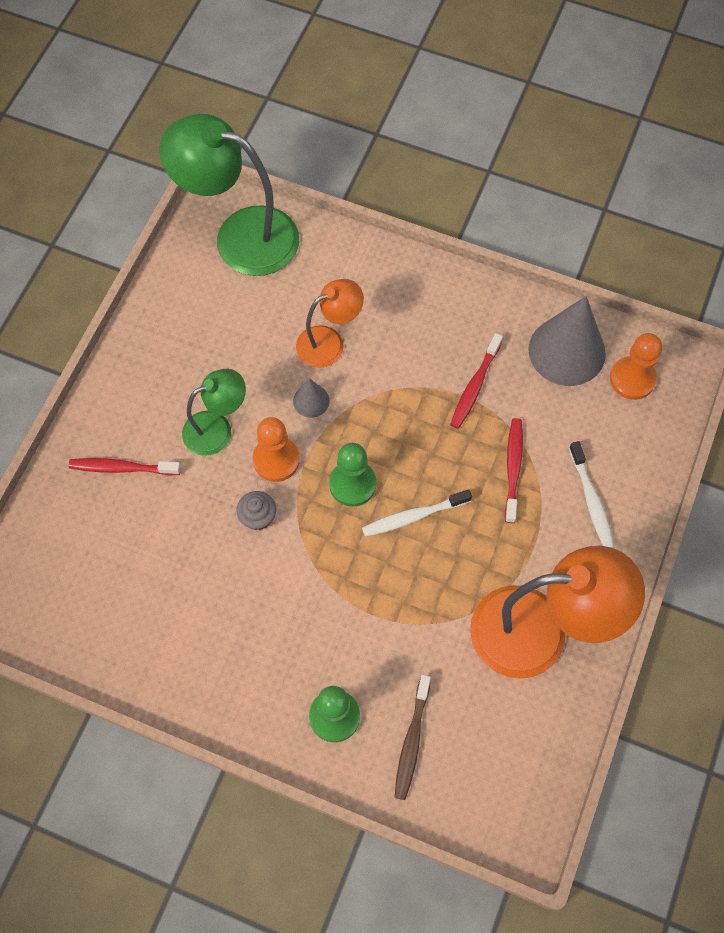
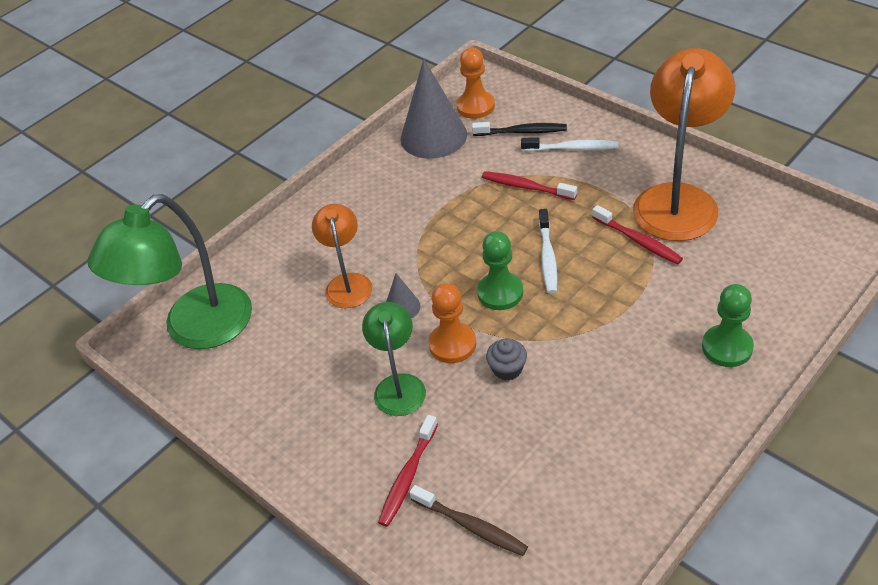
camera: 65 degrees left, 20 degrees down
brown toothbrush [394,675,431,800] -> brown toothbrush moved to [409,485,528,556]
red toothbrush [450,333,503,429] -> red toothbrush moved to [592,205,683,264]
none -> black toothbrush [472,122,567,136]

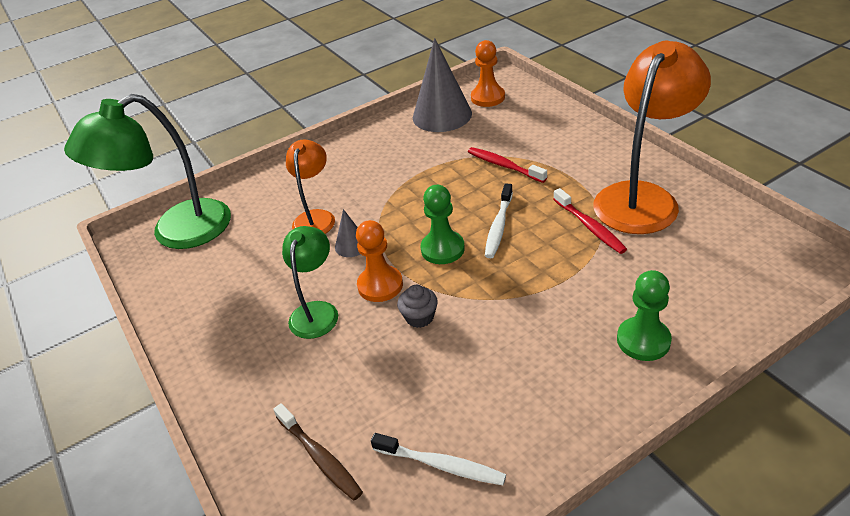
camera: 15 degrees right, 5 degrees down
red toothbrush [378,415,438,527] -> none
black toothbrush [472,122,567,136] -> none
white toothbrush [521,137,619,152] -> white toothbrush moved to [371,433,506,485]

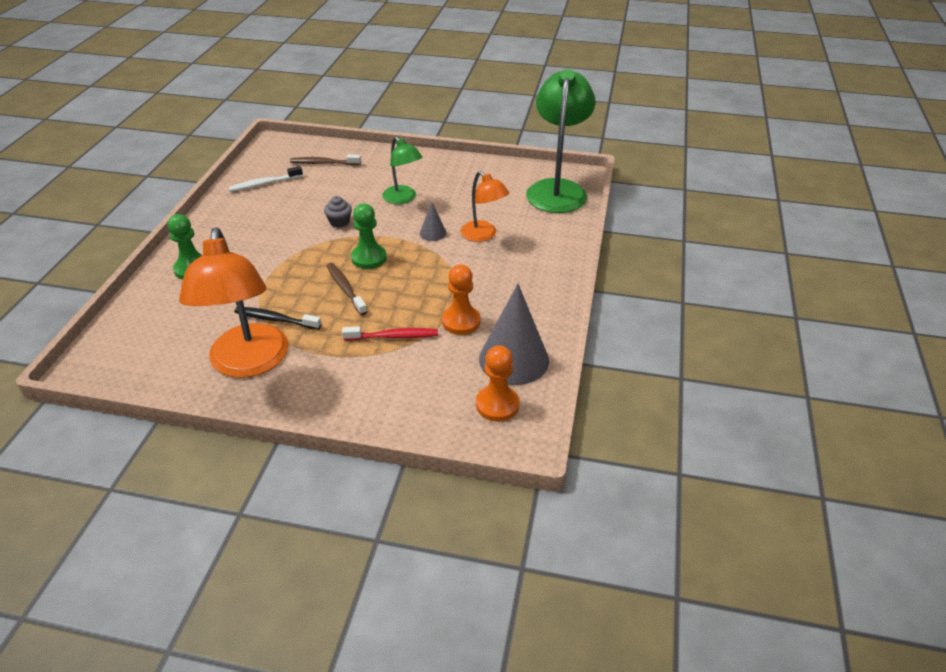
camera: 130 degrees right, 0 degrees up
orange pawn [356,220,403,302] -> orange pawn moved to [442,264,481,335]
white toothbrush [485,183,513,258] -> brown toothbrush [327,263,367,315]
red toothbrush [553,188,627,254] -> black toothbrush [235,307,322,330]

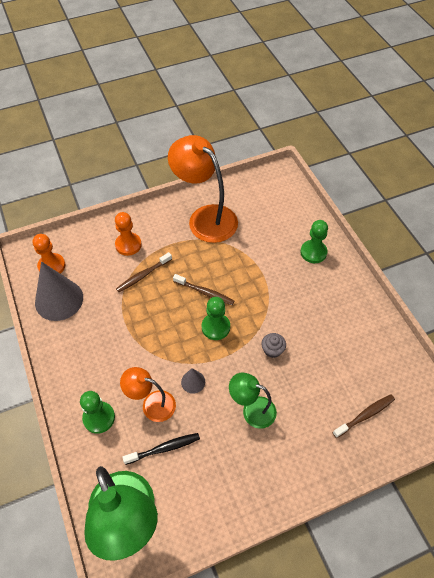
camera: 145 degrees right, 15 degrees up
white toothbrush [229,166,303,192] -> none
black toothbrush [235,307,322,330] -> black toothbrush moved to [122,433,200,465]
red toothbrush [342,327,438,341] -> brown toothbrush [116,252,172,292]
orange pawn [442,264,481,335] -> orange pawn moved to [115,212,142,256]
none -> green pawn [80,391,115,434]

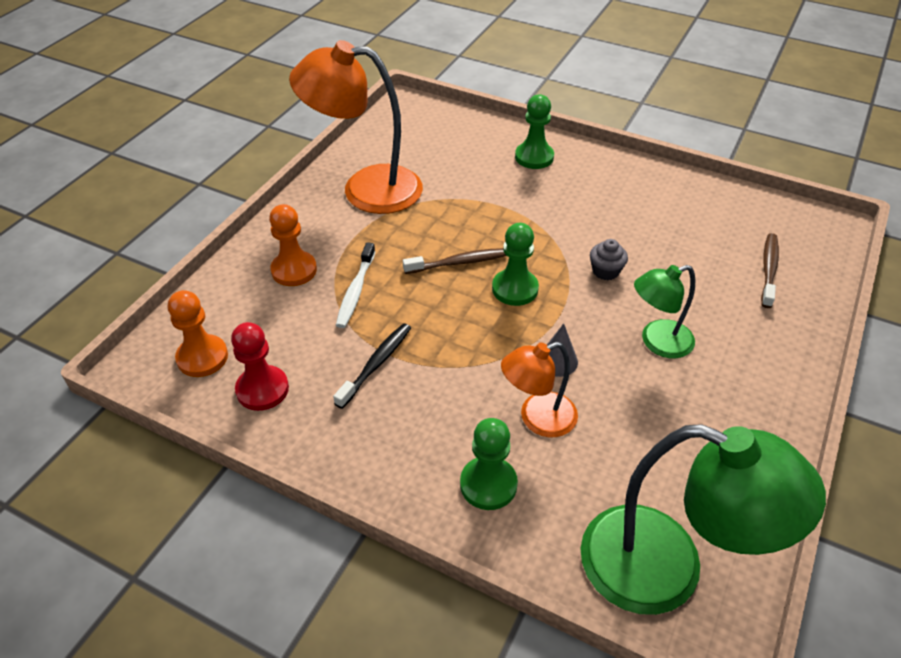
camera: 40 degrees left, 10 degrees down
grey cone [35,262,83,321] -> red pawn [231,322,289,411]
brown toothbrush [116,252,172,292] -> white toothbrush [336,242,375,328]
black toothbrush [122,433,200,465] -> black toothbrush moved to [333,323,411,409]

